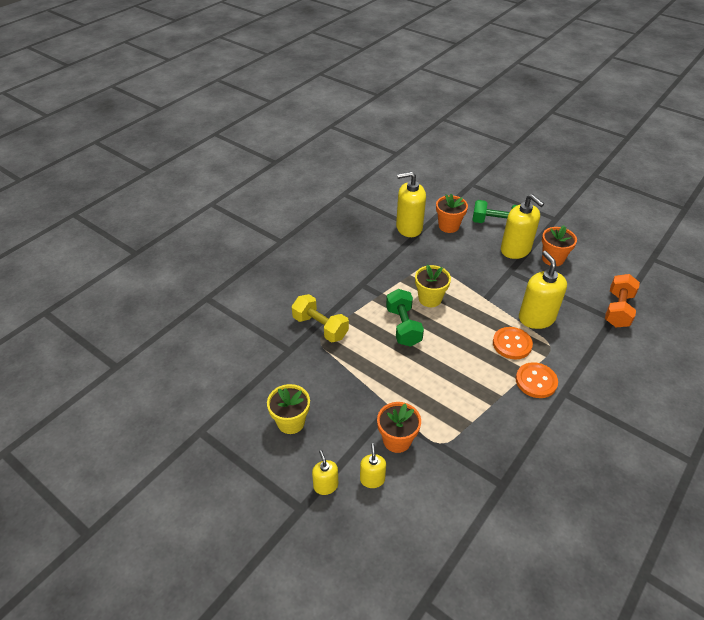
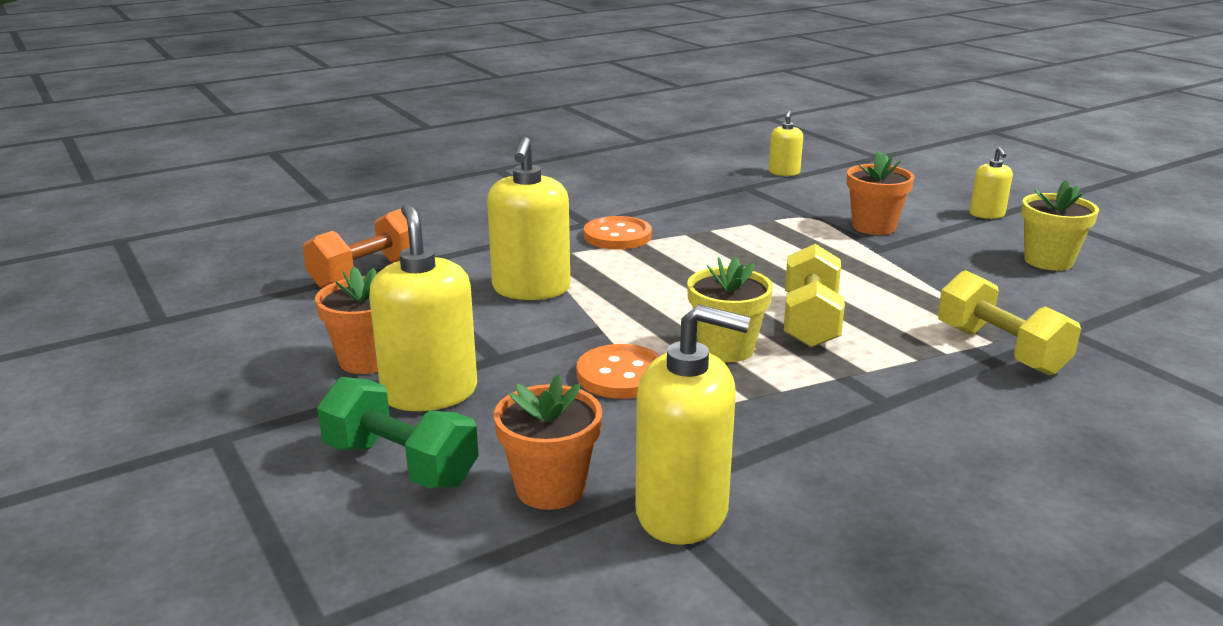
camera: 160 degrees left, 20 degrees down
yellow soap dispenser [360,443,386,488] -> yellow soap dispenser moved to [769,111,803,176]
green dumbbell [386,289,424,347] -> yellow dumbbell [784,244,845,348]
orange button [493,327,533,359] -> orange button moved to [576,344,661,399]

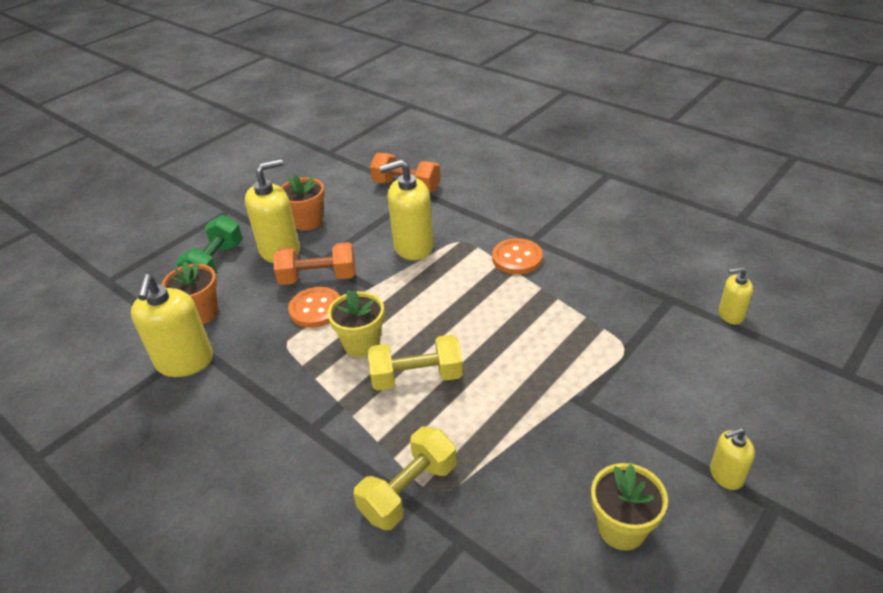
camera: 75 degrees right, 15 degrees up
orange flower pot [847,151,914,235] -> none
none -> orange dumbbell [273,242,356,285]

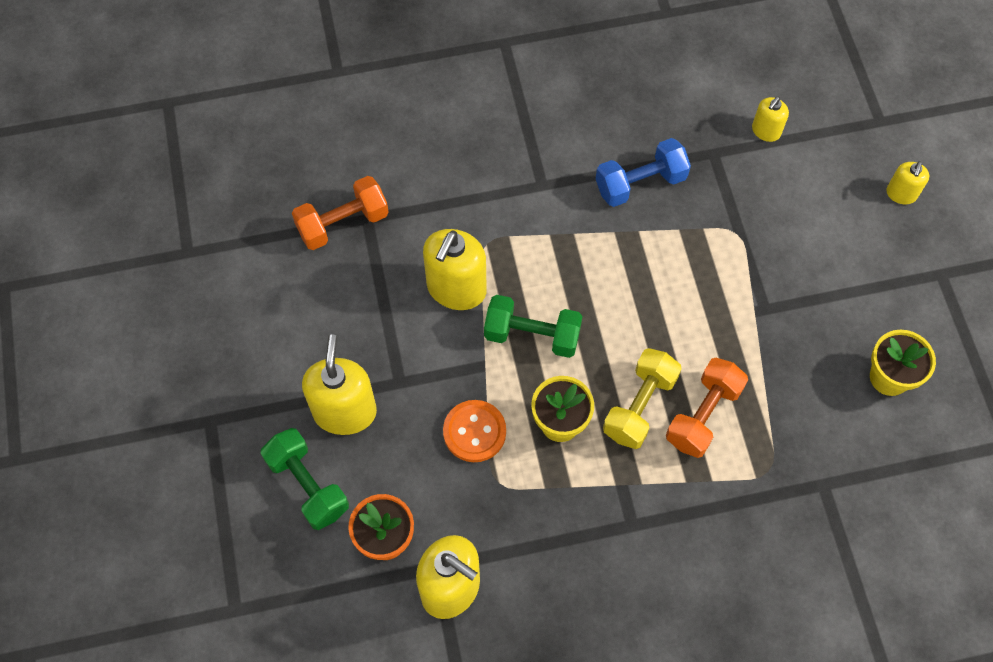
camera: 55 degrees left, 25 degrees up
orange dumbbell [273,242,356,285] -> orange dumbbell moved to [666,358,748,458]
orange flower pot [281,175,325,231] -> none
yellow dumbbell [353,426,457,530] -> none
orange button [492,238,543,275] -> none
yellow soap dispenser [710,428,755,490] -> yellow soap dispenser moved to [886,161,930,204]
none -> green dumbbell [484,295,582,358]
none -> blue dumbbell [596,138,691,207]

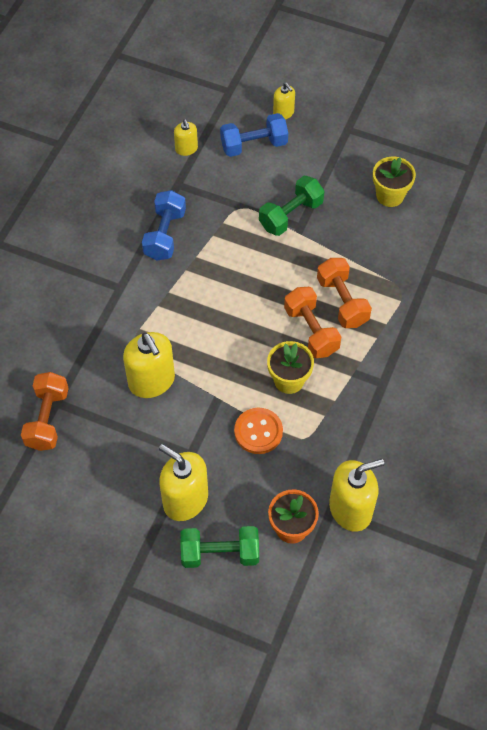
camera: 55 degrees left, 5 degrees down
green dumbbell [484,295,582,358] -> green dumbbell moved to [259,176,324,236]
yellow dumbbell [603,348,682,449] -> orange dumbbell [284,287,341,358]
none -> blue dumbbell [220,113,288,157]

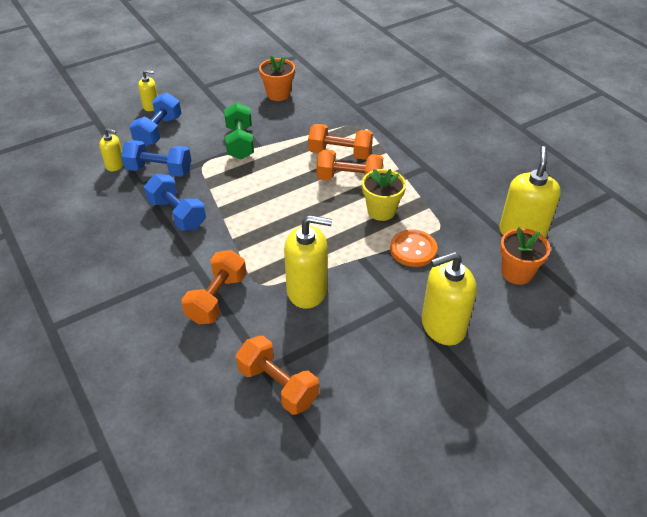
camera: 55 degrees left, 15 degrees down
green dumbbell [180,526,259,568] -> none
yellow flower pot [373,156,416,207] -> orange flower pot [259,55,295,101]
none -> blue dumbbell [121,140,191,177]
none -> orange dumbbell [181,250,247,324]

